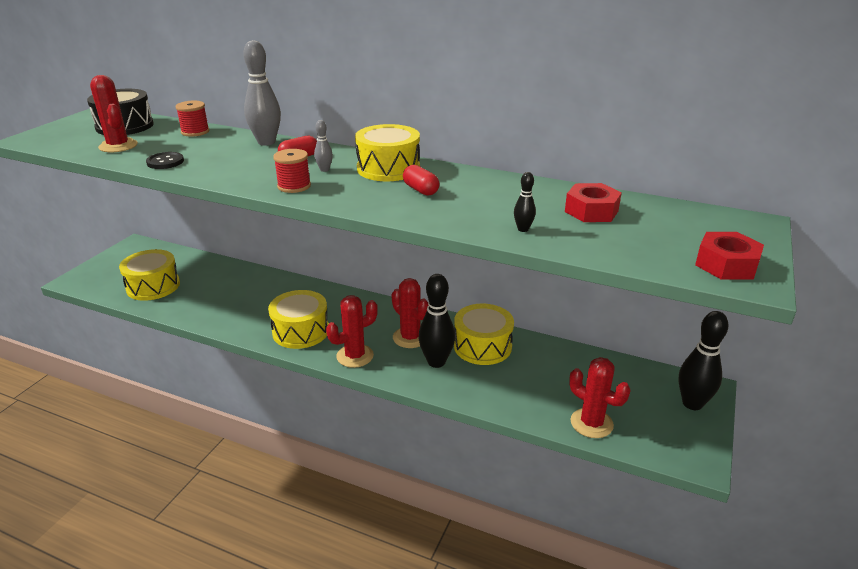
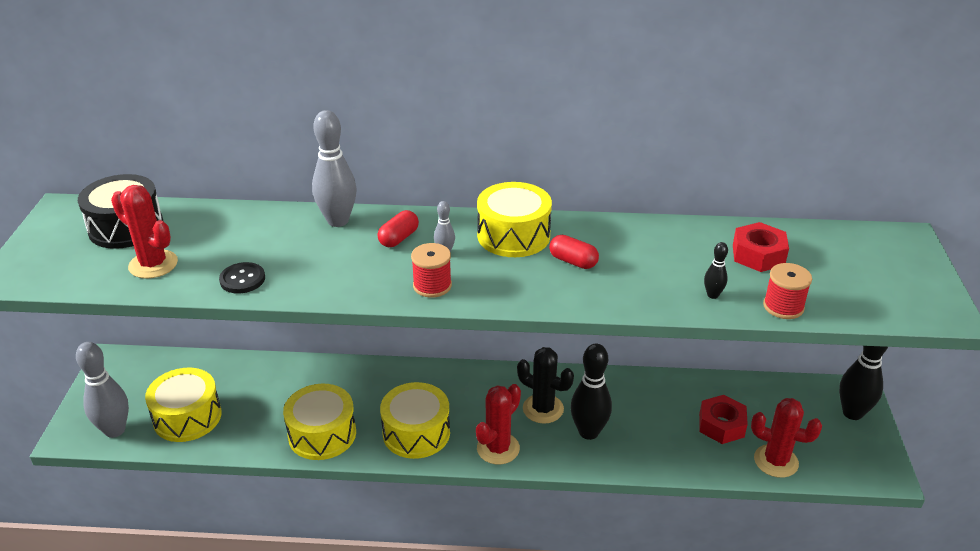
camera: 20 degrees left, 5 degrees up
red spool [176,101,209,137] -> red spool moved to [763,263,812,319]
red cactus [391,278,428,348] -> black cactus [517,347,574,424]
yellow drum [454,304,514,365] -> yellow drum moved to [283,384,356,460]
red nut [695,232,764,280] -> red nut moved to [699,395,748,444]
none -> grey bowling pin [76,342,129,438]

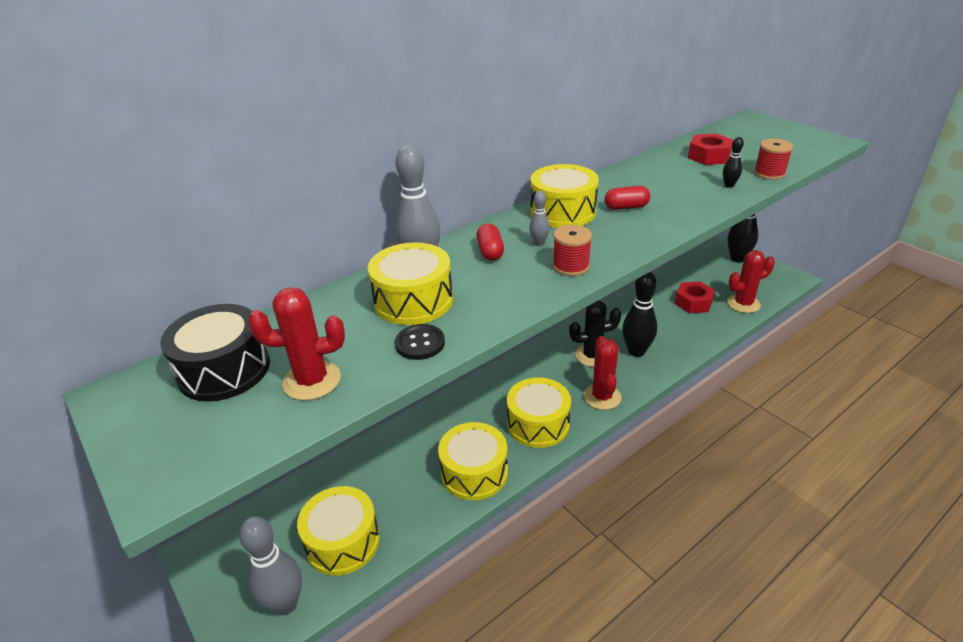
camera: 40 degrees left, 0 degrees up
none -> yellow drum [368,242,453,325]

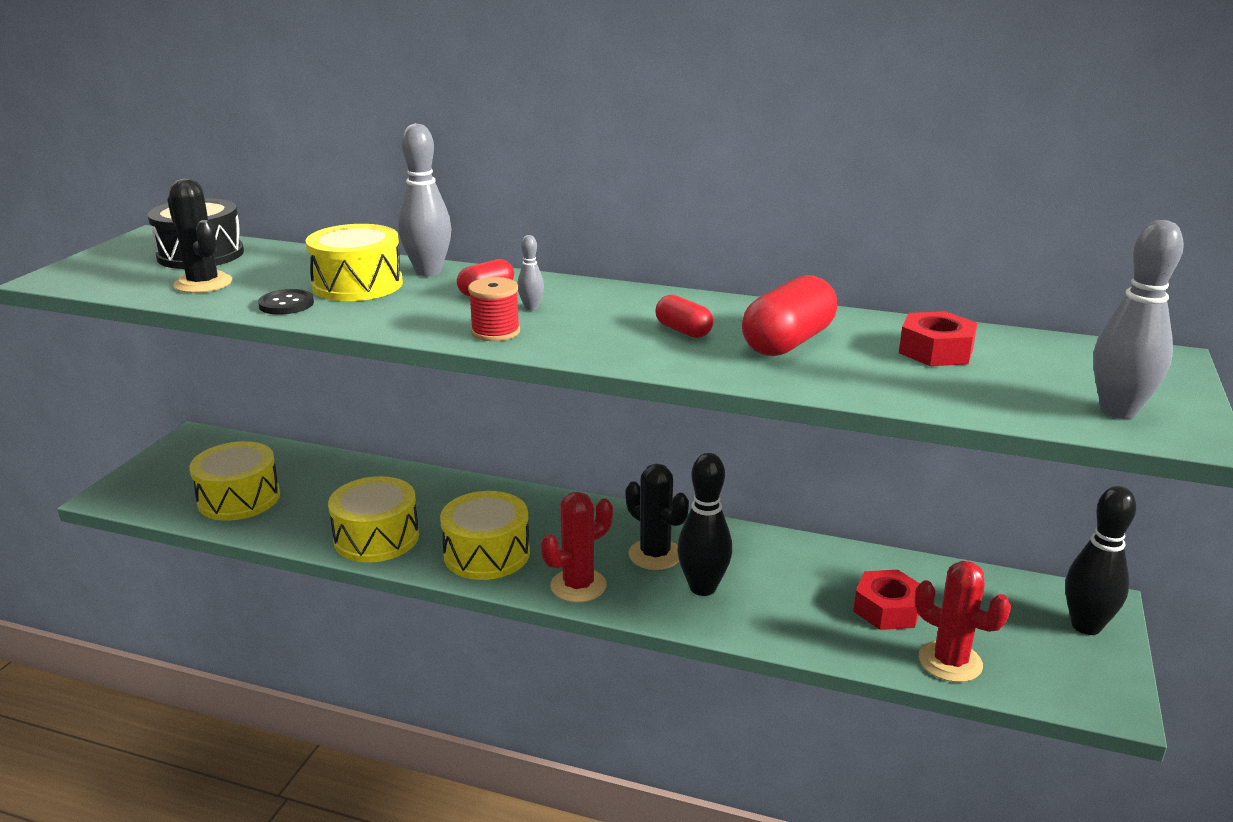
camera: 55 degrees right, 10 degrees down
grey bowling pin [239,516,302,615] -> grey bowling pin moved to [1093,220,1184,419]
red cactus [248,288,345,400] -> black cactus [167,178,232,293]
yellow drum [530,164,599,228] -> none
black bowling pin [723,137,744,188] -> none
red spool [754,139,793,180] -> none
none -> red capsule [742,275,837,356]

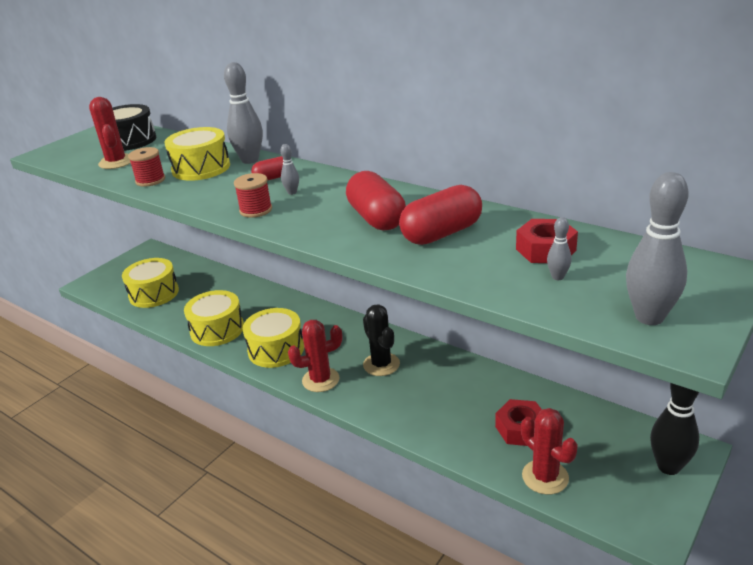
camera: 20 degrees right, 5 degrees up
black cactus [167,178,232,293] -> red cactus [89,97,131,169]
black button [258,289,314,315] -> red spool [128,147,165,187]
red capsule [655,295,713,338] -> red capsule [346,171,406,230], size x1.80
black bowling pin [677,453,732,596] -> none
none -> grey bowling pin [547,217,572,280]

